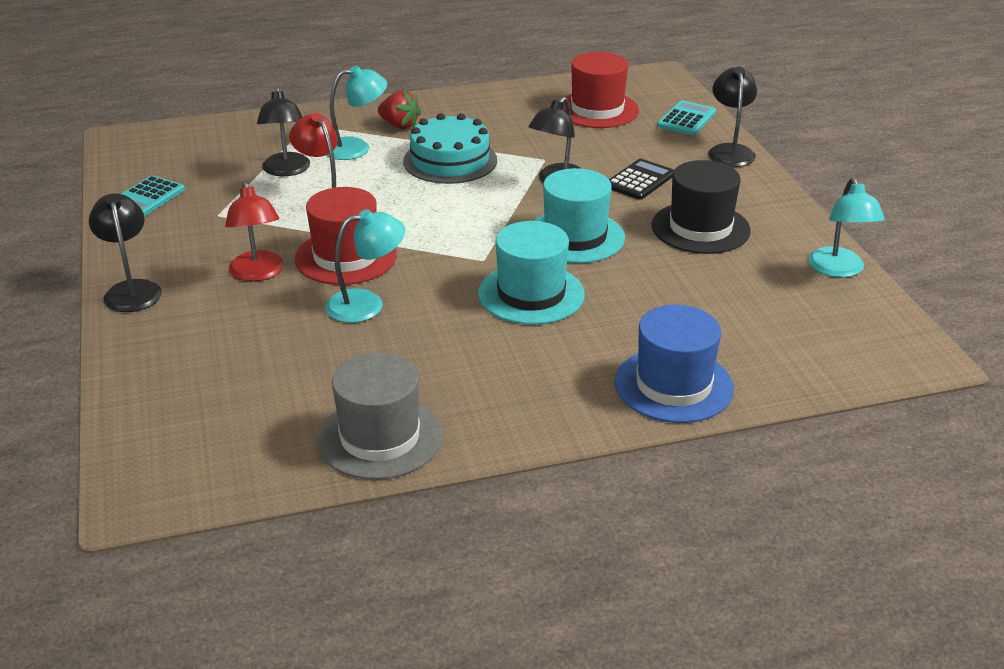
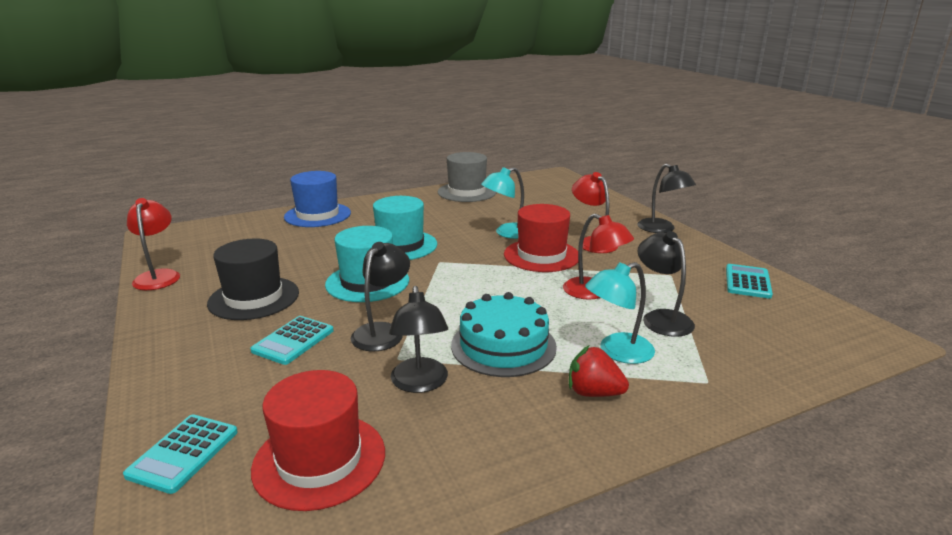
camera: 170 degrees right, 10 degrees down
black calculator [609,159,674,200] -> turquoise calculator [250,316,334,365]
black lamp [708,67,757,167] -> black lamp moved to [389,286,448,393]
turquoise lamp [808,178,885,278] -> red lamp [127,198,180,290]

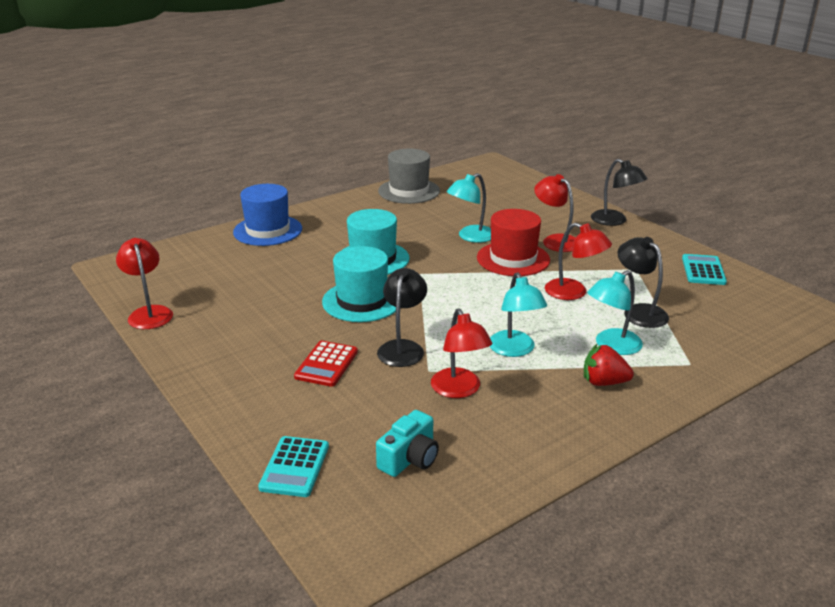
camera: 10 degrees left, 5 degrees up
black hat [207,239,299,320] -> none
turquoise calculator [250,316,334,365] -> red calculator [294,341,358,387]
red hat [251,370,385,511] -> turquoise camera [376,410,439,477]
black lamp [389,286,448,393] -> red lamp [431,309,492,398]
turquoise cake [451,292,557,377] -> turquoise lamp [490,272,547,357]

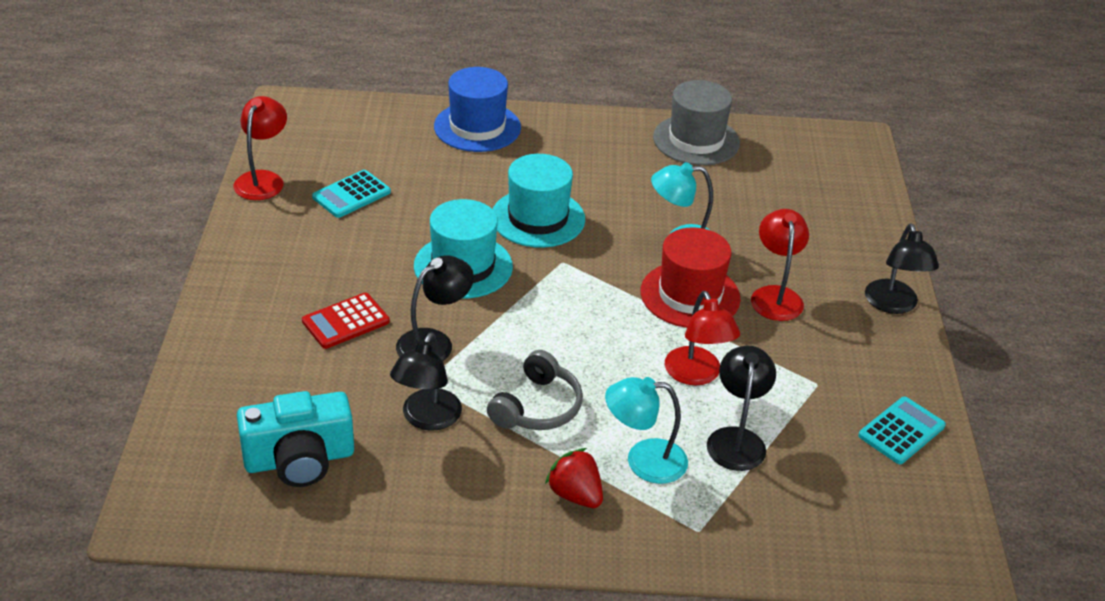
camera: 35 degrees right, 10 degrees up
turquoise calculator [258,436,329,497] -> turquoise calculator moved to [312,170,391,218]
turquoise camera [376,410,439,477] -> turquoise camera [237,391,354,487], size x1.51
red lamp [431,309,492,398] -> black lamp [390,333,462,430]
turquoise lamp [490,272,547,357] -> grey headphones [487,350,583,430]

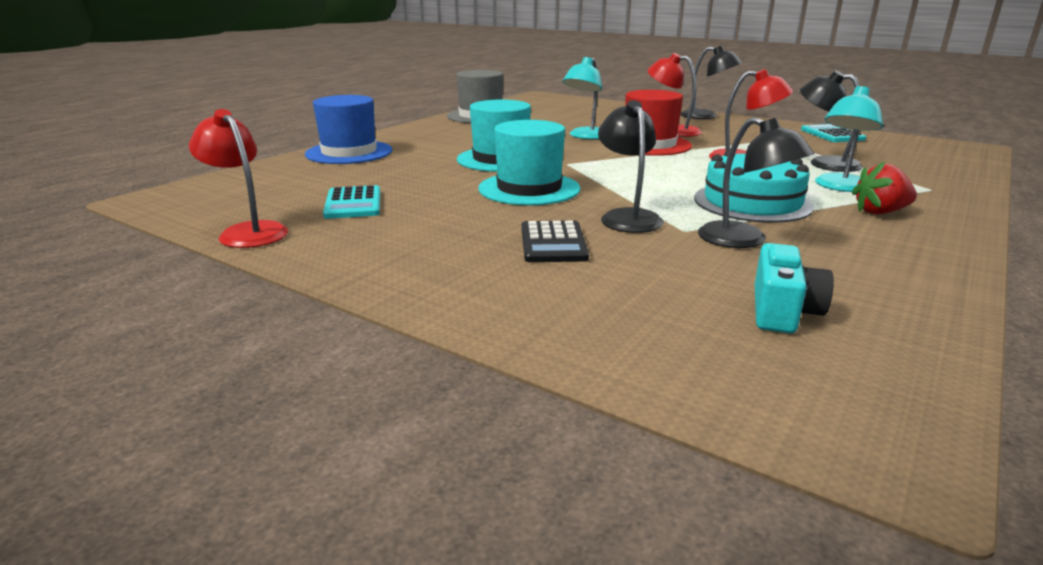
camera: 55 degrees left, 15 degrees down
turquoise camera [237,391,354,487] -> turquoise camera [755,243,834,333], size x0.66
red calculator [302,293,390,349] -> black calculator [521,220,589,262]
grey headphones [487,350,583,430] -> turquoise cake [694,150,814,223]

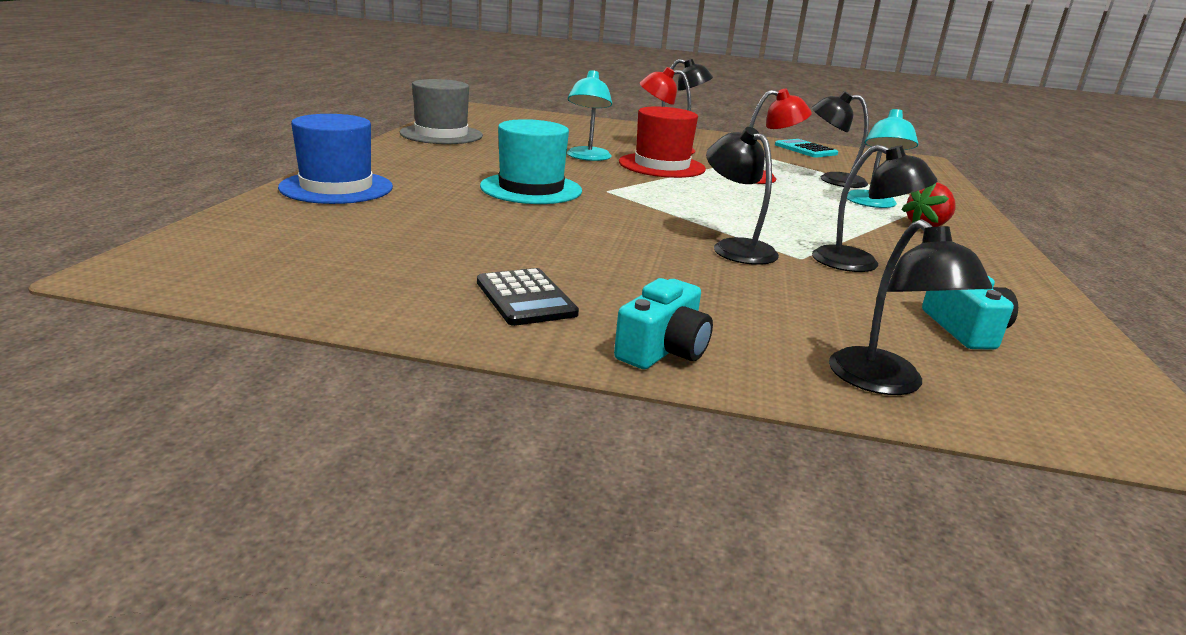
camera: 25 degrees left, 0 degrees up
red lamp [189,109,288,248] -> none
turquoise calculator [323,185,380,219] -> none
turquoise hat [478,120,580,205] -> none
black calculator [521,220,589,262] -> black calculator moved to [477,268,579,326]
turquoise cake [694,150,814,223] -> none
none -> turquoise camera [614,278,713,369]
none -> black lamp [829,219,992,395]

